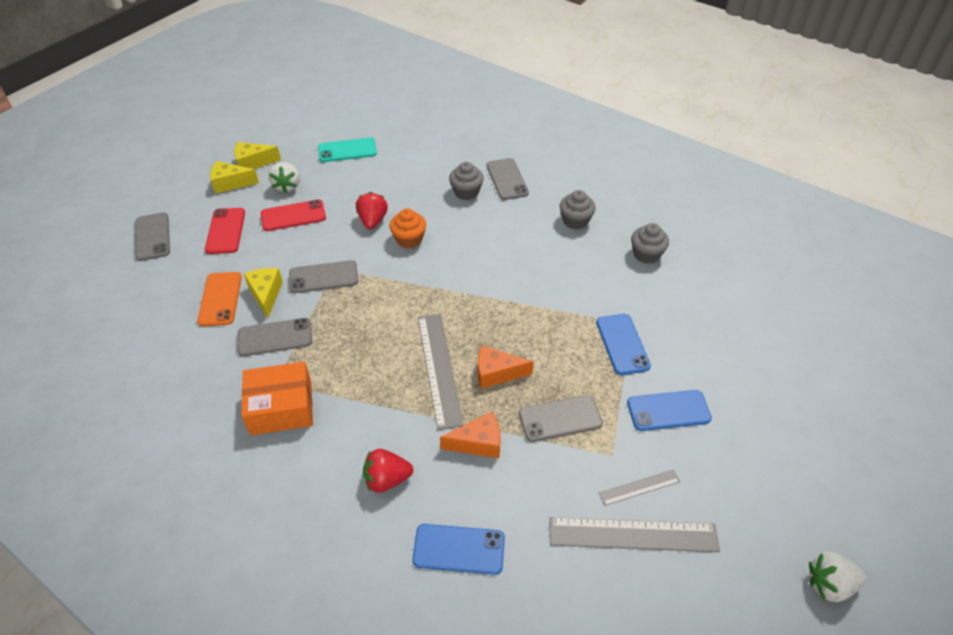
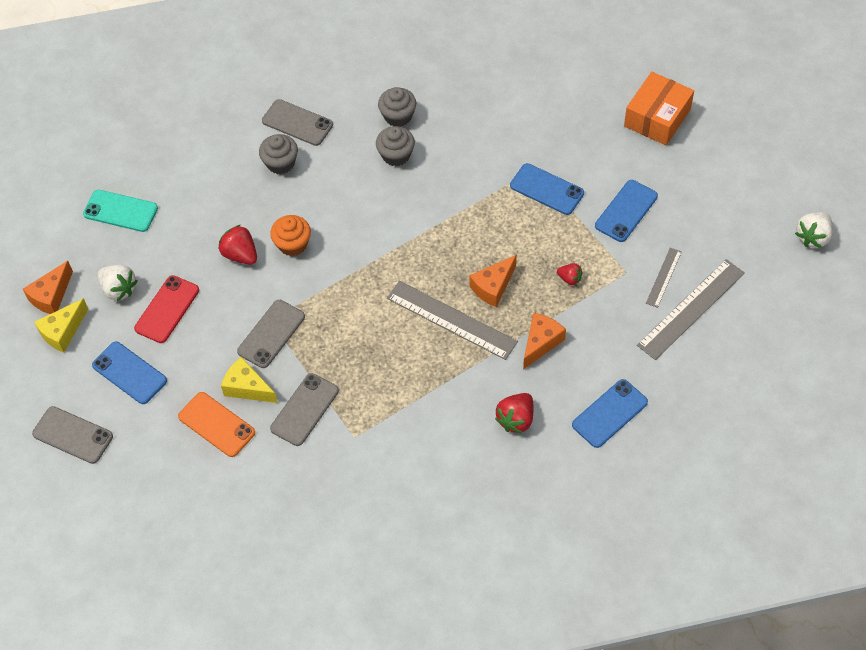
camera: 45 degrees left, 10 degrees up
red phone [205,208,245,254] -> blue phone [92,342,167,404]
yellow cheese [234,142,281,169] -> orange cheese [23,261,73,314]
orange box [241,362,313,435] -> orange box moved to [624,72,694,145]
turquoise phone [318,138,377,162] -> turquoise phone turned 75 degrees clockwise [83,190,158,232]
grey phone [519,395,603,442] -> red strawberry [557,263,582,285]
grey cupcake [631,223,669,264] -> grey cupcake moved to [376,126,415,166]

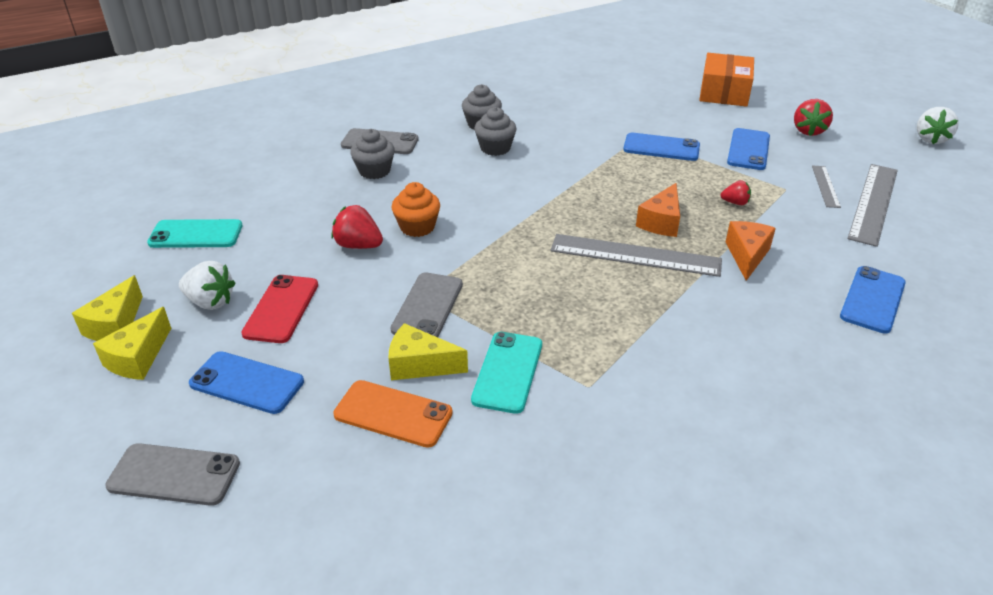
camera: 20 degrees left, 20 degrees down
orange cheese [23,261,73,314] -> yellow cheese [72,275,143,341]
grey phone [270,373,339,446] -> turquoise phone [471,332,542,414]
red strawberry [495,393,534,434] -> red strawberry moved to [794,99,833,136]

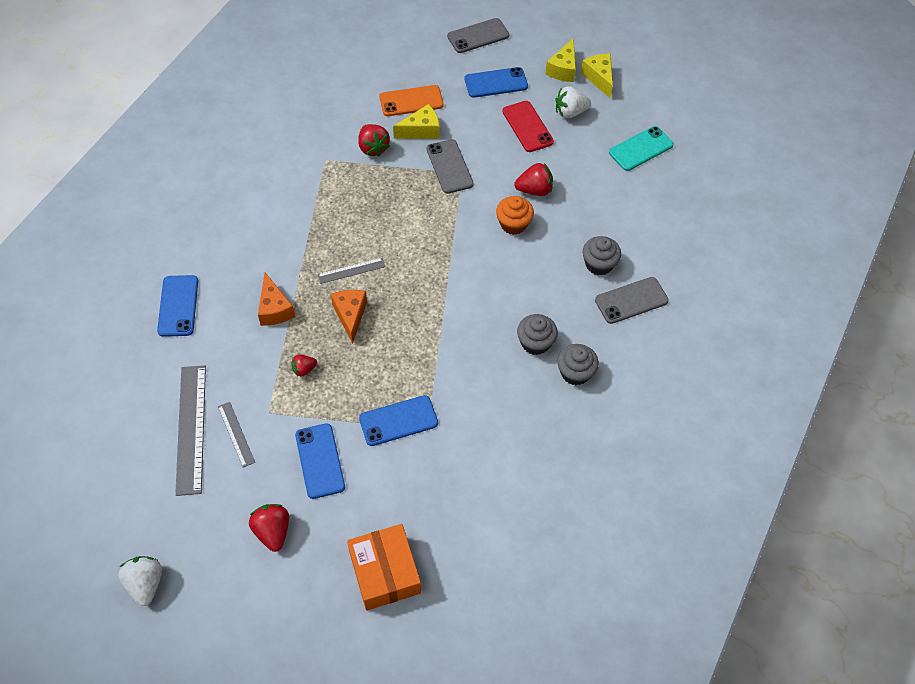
camera: 145 degrees right, 20 degrees up
yellow cheese [93,307,171,380] -> yellow cheese turned 150 degrees counterclockwise [545,39,576,82]
turquoise phone [471,332,542,414] -> red strawberry [358,124,390,157]
grey ruler [551,234,722,277] -> grey ruler [317,258,386,284], size x0.52

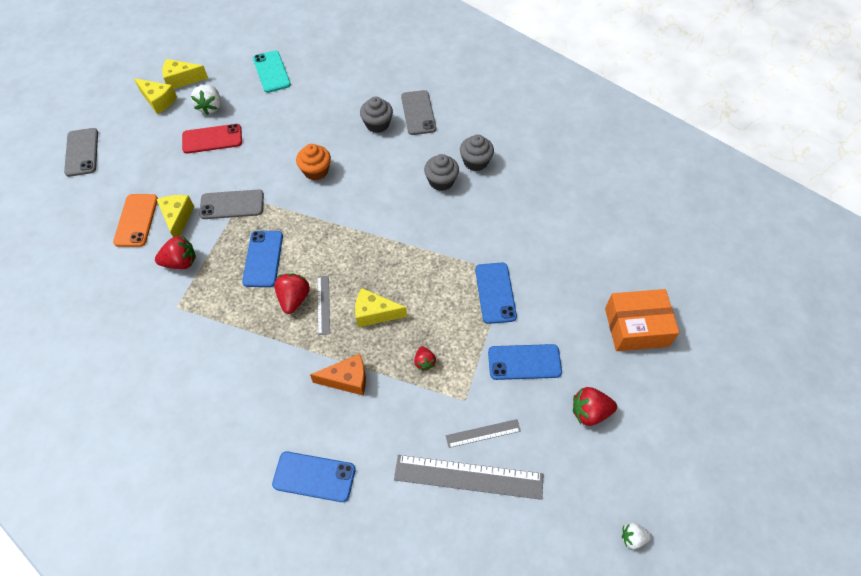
camera: 75 degrees left, 0 degrees up
white strawberry [119,556,162,606] -> white strawberry [622,522,652,549], size x0.60
orange cheese [331,290,367,344] -> yellow cheese [355,288,407,327]
blue phone [465,67,528,98] -> blue phone moved to [242,231,283,287]
red strawberry [515,163,553,196] -> red strawberry moved to [274,273,310,314]

